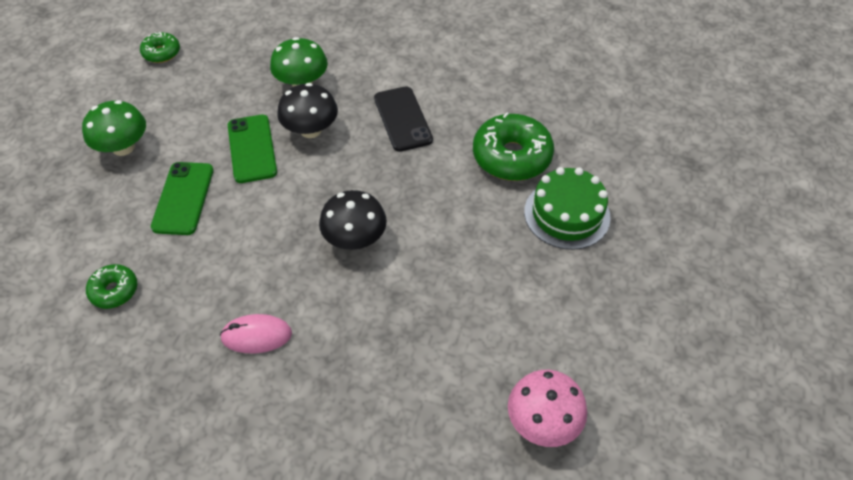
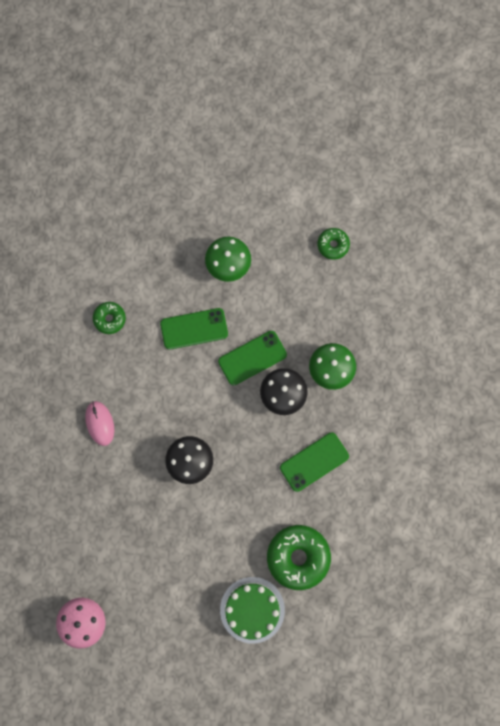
camera: 75 degrees right, 25 degrees up
black phone [374,86,433,152] -> green phone [280,432,349,492]

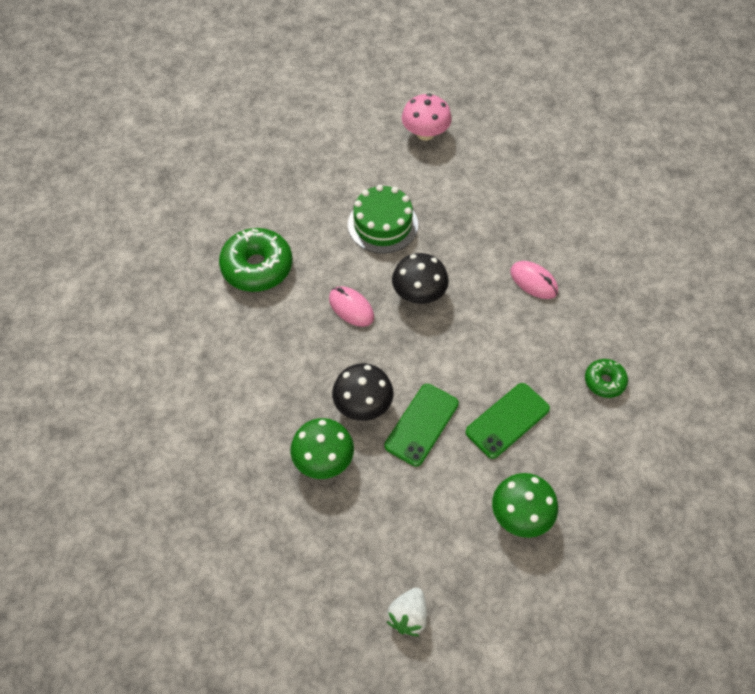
camera: 150 degrees right, 20 degrees down
green cake [220,577,285,644] -> green cake moved to [348,185,418,253]
green phone [280,432,349,492] -> none
green donut [317,228,350,260] -> white strawberry [387,588,427,636]
none -> pink mouse [329,286,374,327]

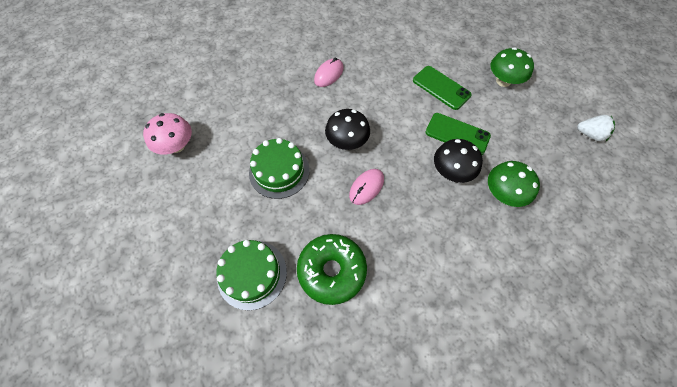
camera: 95 degrees left, 5 degrees up
green donut [585,359,628,398] -> none
none -> green cake [216,240,287,310]

